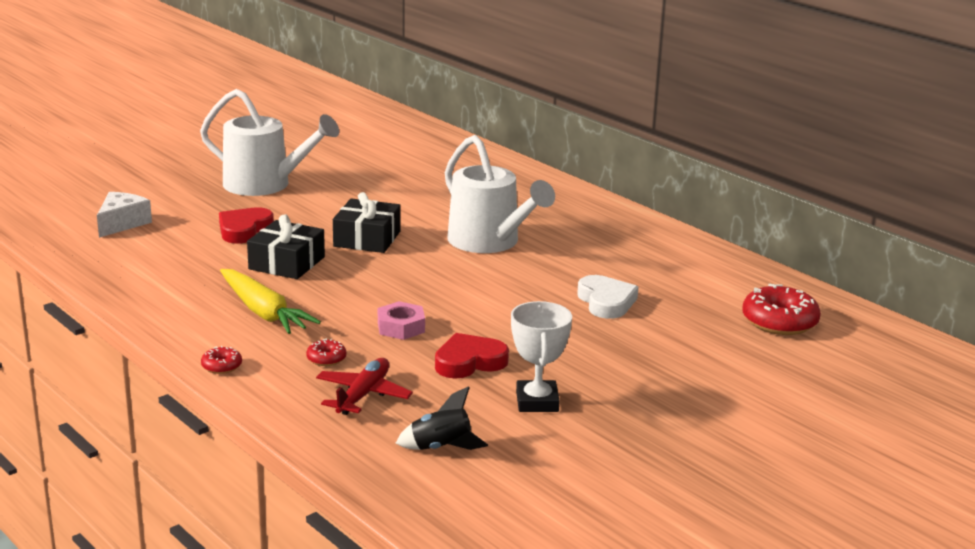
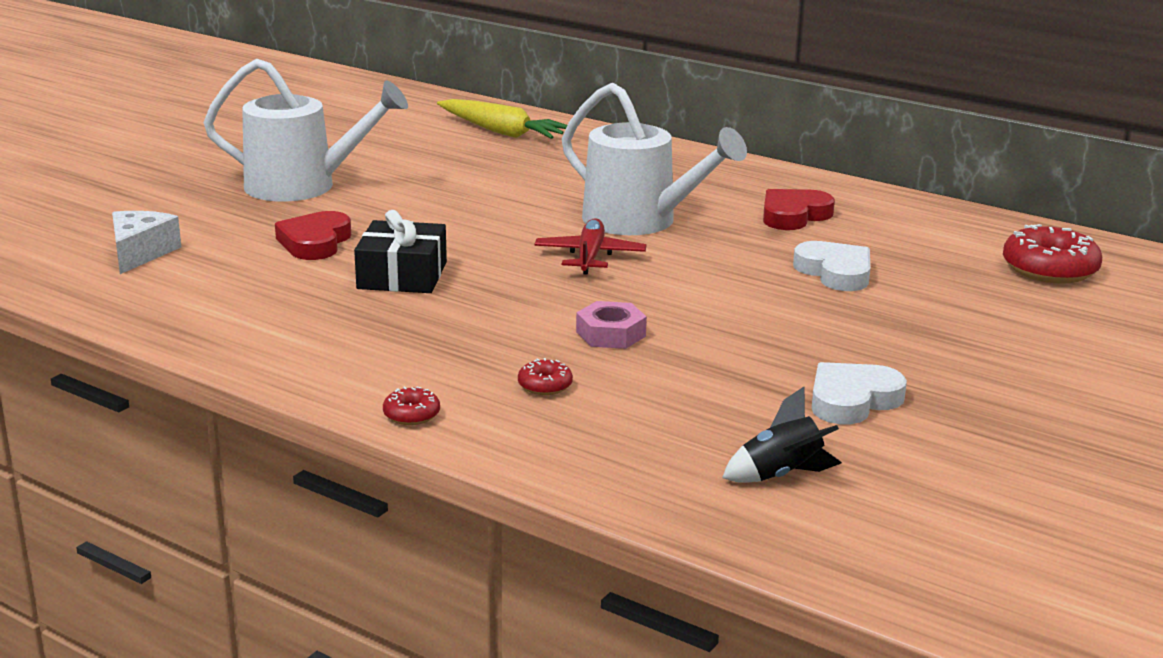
camera: 15 degrees left, 0 degrees up
yellow carrot [220,269,321,334] -> yellow carrot moved to [437,99,567,139]
red plane [316,358,413,415] -> red plane moved to [535,218,646,275]
black gift [333,192,401,253] -> none
red heart [435,333,509,378] -> red heart moved to [763,189,835,230]
white trophy [511,301,572,412] -> white heart [812,362,907,424]

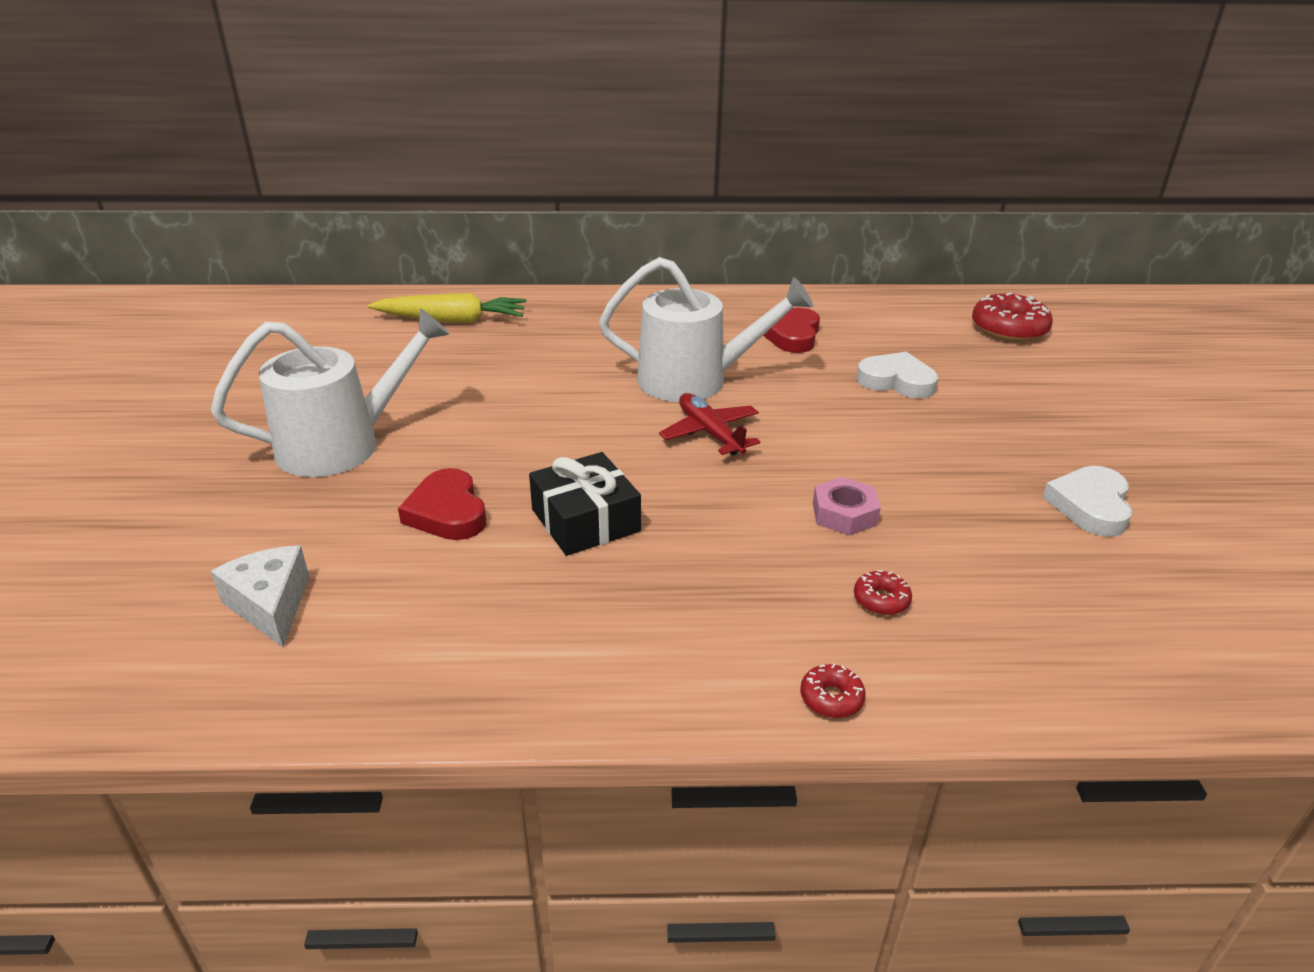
camera: 35 degrees left, 10 degrees up
black rocket [722,387,842,483] -> none

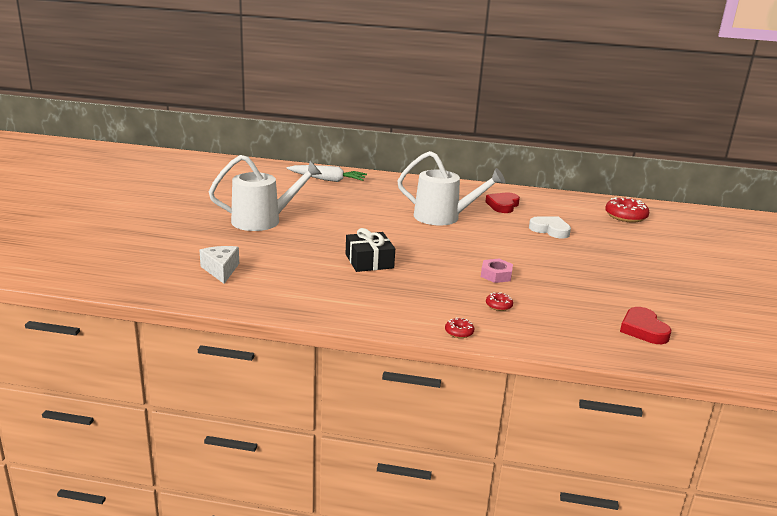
camera: 10 degrees right, 10 degrees down
yellow carrot [367,293,526,323] -> white carrot [287,165,367,182]
red heart [398,468,486,540] -> red heart moved to [620,307,671,344]
red plane [659,393,760,455] -> none
white heart [1043,466,1132,537] -> none

